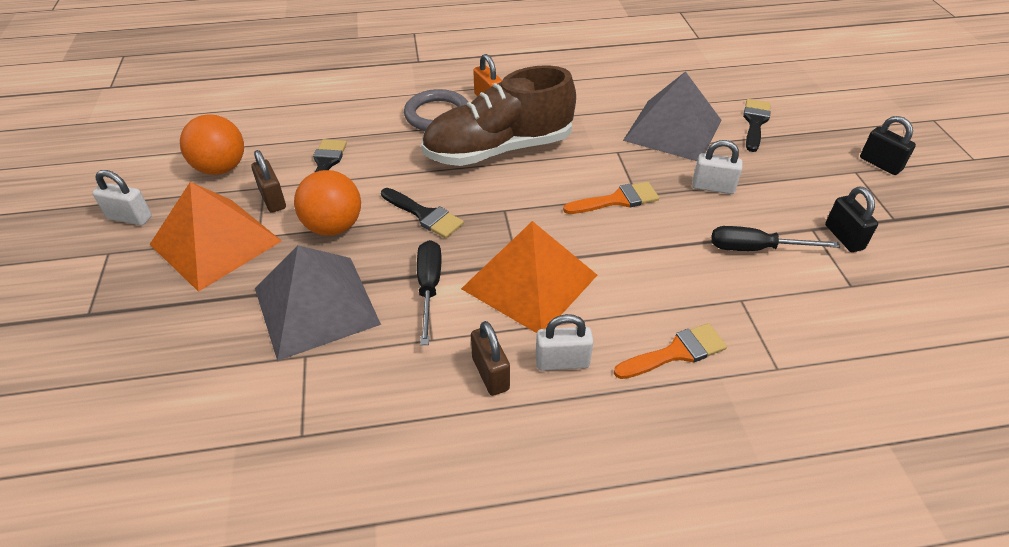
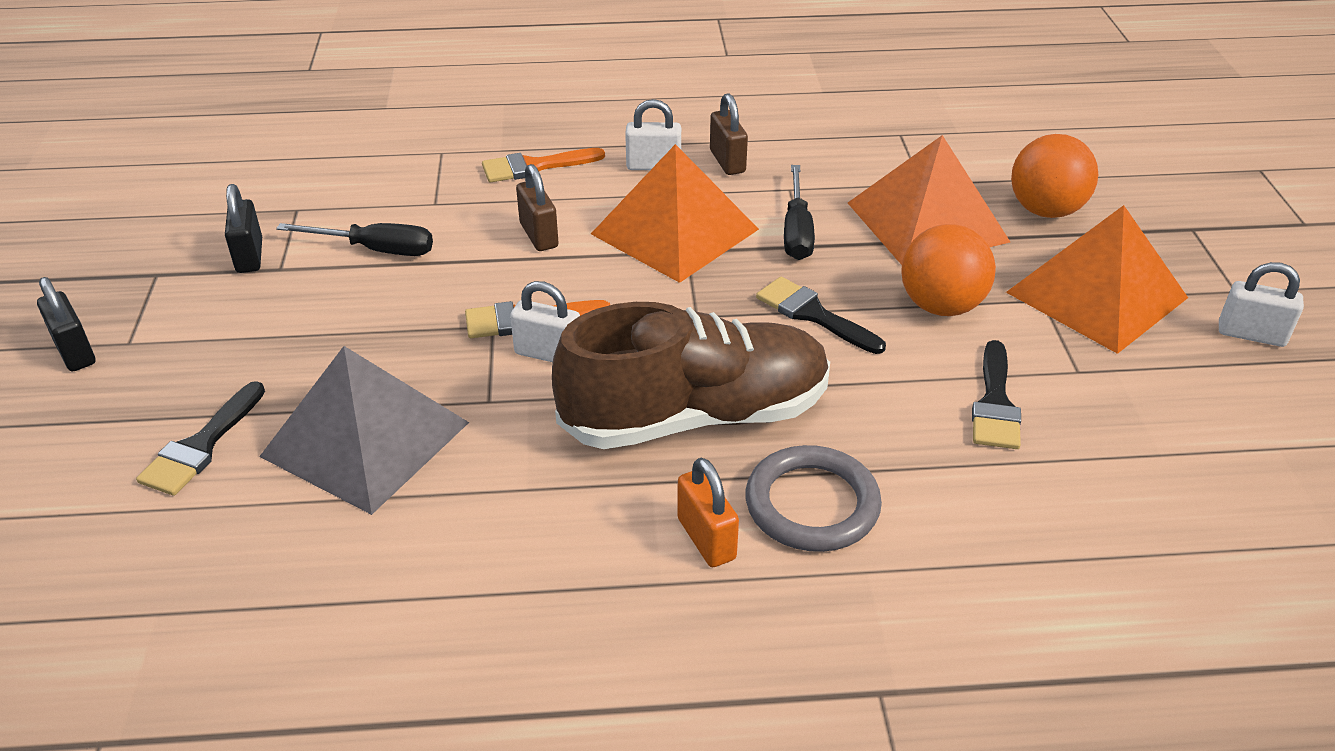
camera: 175 degrees left, 5 degrees down
orange ball [180,114,244,175] -> orange ball moved to [1011,134,1098,218]
brown padlock [251,150,286,213] -> brown padlock moved to [516,164,559,251]
grey pyramid [255,245,381,361] -> orange pyramid [848,135,1010,265]
white padlock [692,140,742,194] -> white padlock moved to [510,281,580,362]

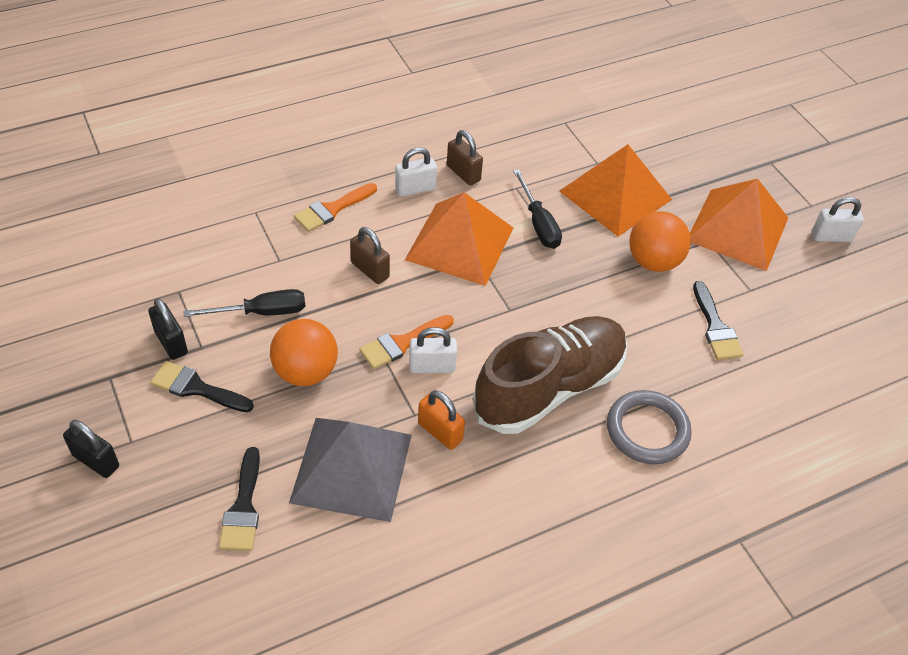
camera: 25 degrees left, 10 degrees up
orange padlock [677,458,739,567] -> orange padlock moved to [418,390,465,450]
black brush [756,277,886,354] -> black brush moved to [150,361,254,412]
orange ball [1011,134,1098,218] -> orange ball moved to [270,319,338,386]

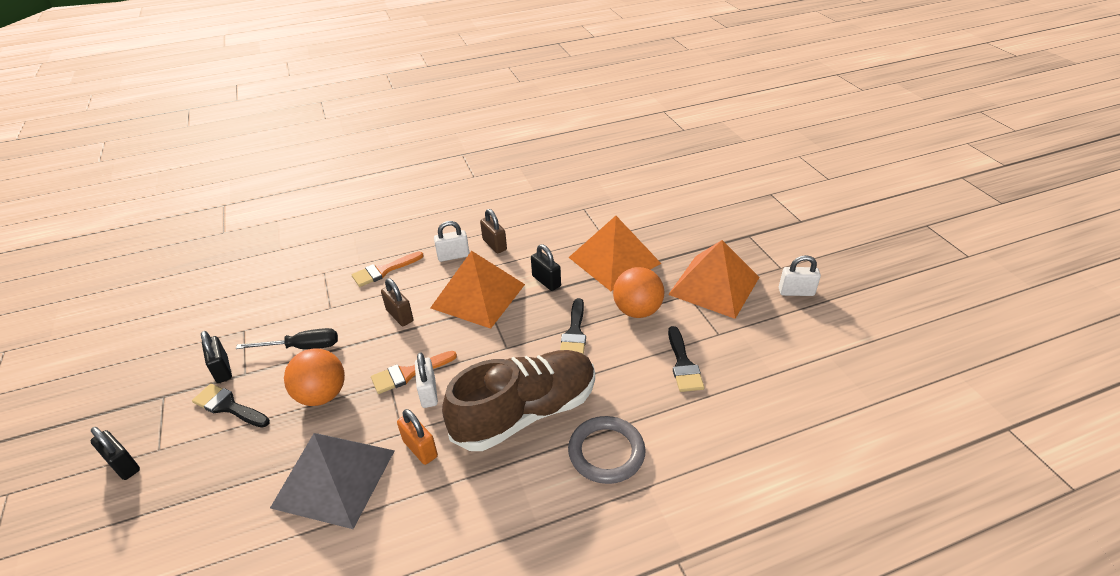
camera: 10 degrees right, 10 degrees down
black brush [219,447,260,551] -> black brush moved to [560,298,586,354]
white padlock [409,327,457,373] -> white padlock turned 75 degrees clockwise [415,352,438,408]
black screwdriver [513,169,562,249] -> black padlock [531,244,561,291]

